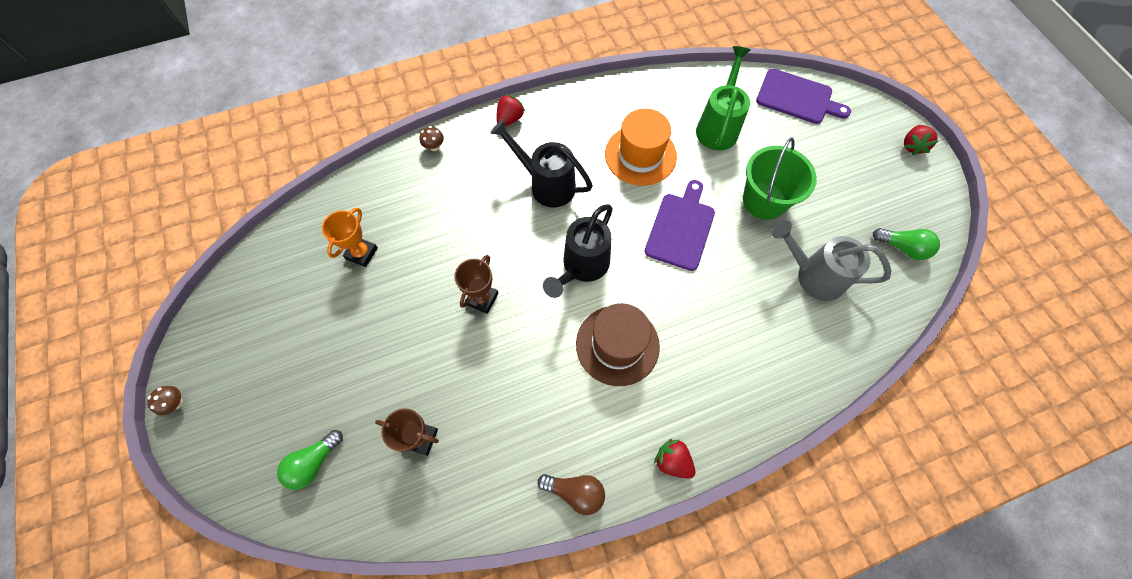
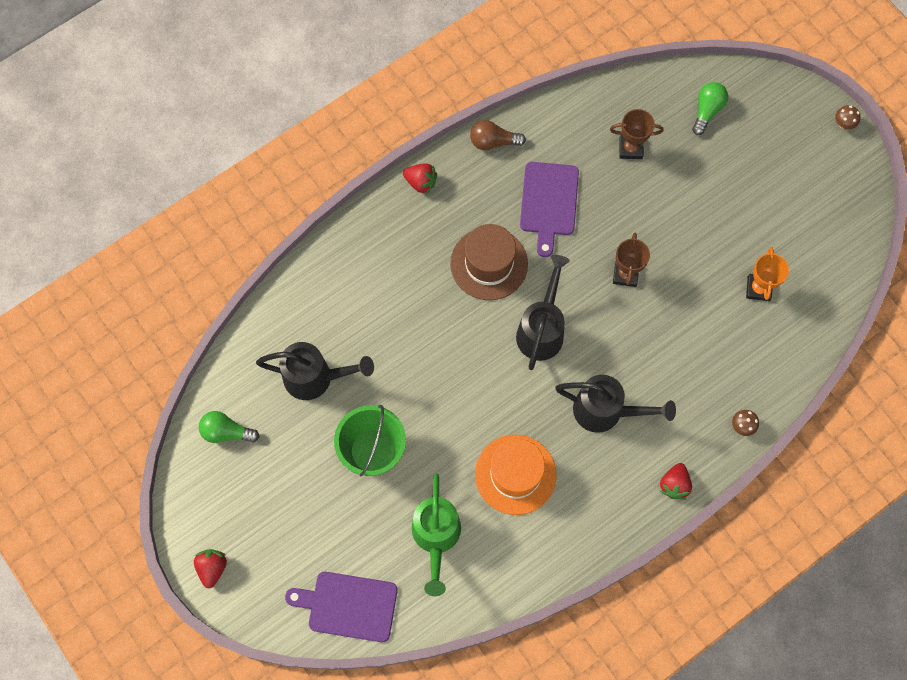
camera: 165 degrees right, 5 degrees up
purple cutting board [644,180,715,271] -> purple cutting board moved to [520,162,579,257]
grey watering can [772,220,891,301] -> black watering can [256,342,374,400]

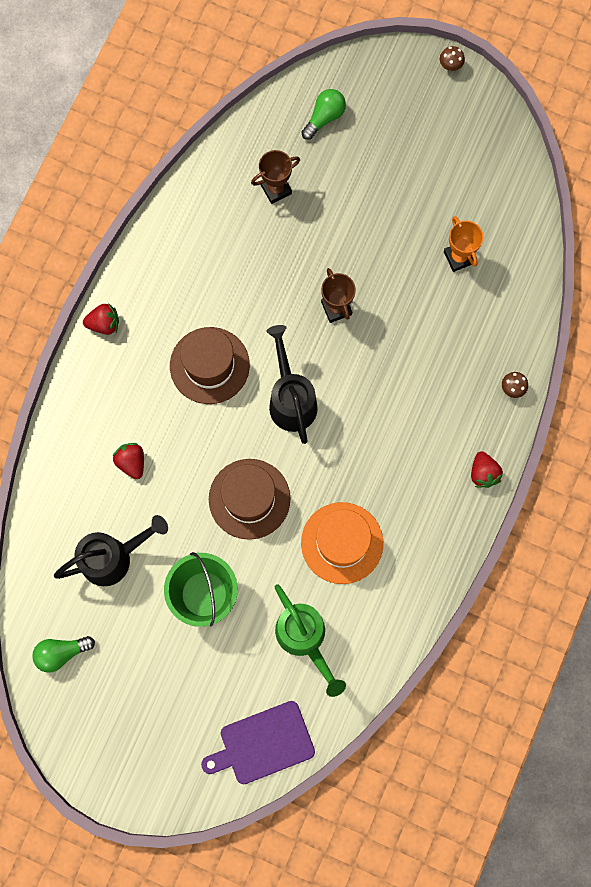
camera: 30 degrees left, 5 degrees up
red strawberry [194,549,227,588] -> red strawberry moved to [113,443,144,479]
brown light bulb [470,120,526,150] -> none
purple cutting board [520,162,579,257] -> none
black watering can [555,375,676,433] -> none
green light bulb [692,82,728,135] -> green light bulb turned 45 degrees clockwise [301,89,346,140]
none -> brown hat [209,459,290,540]

